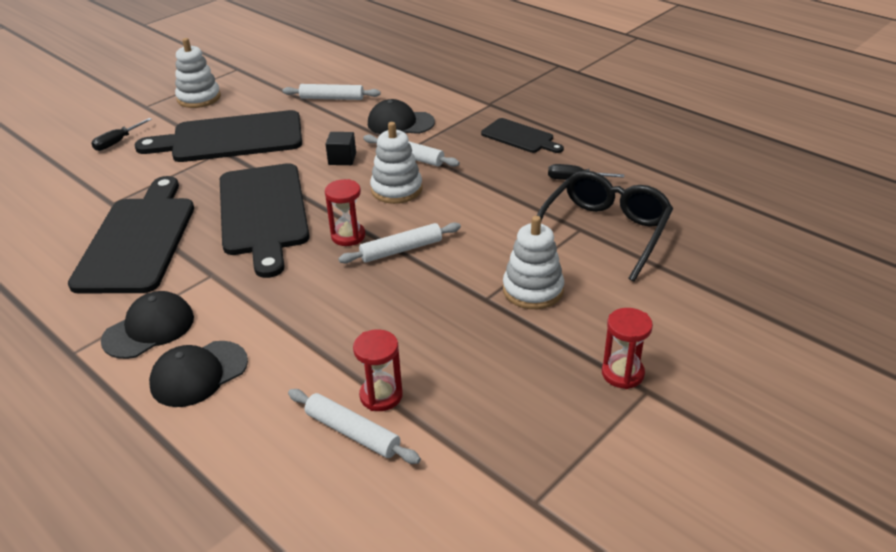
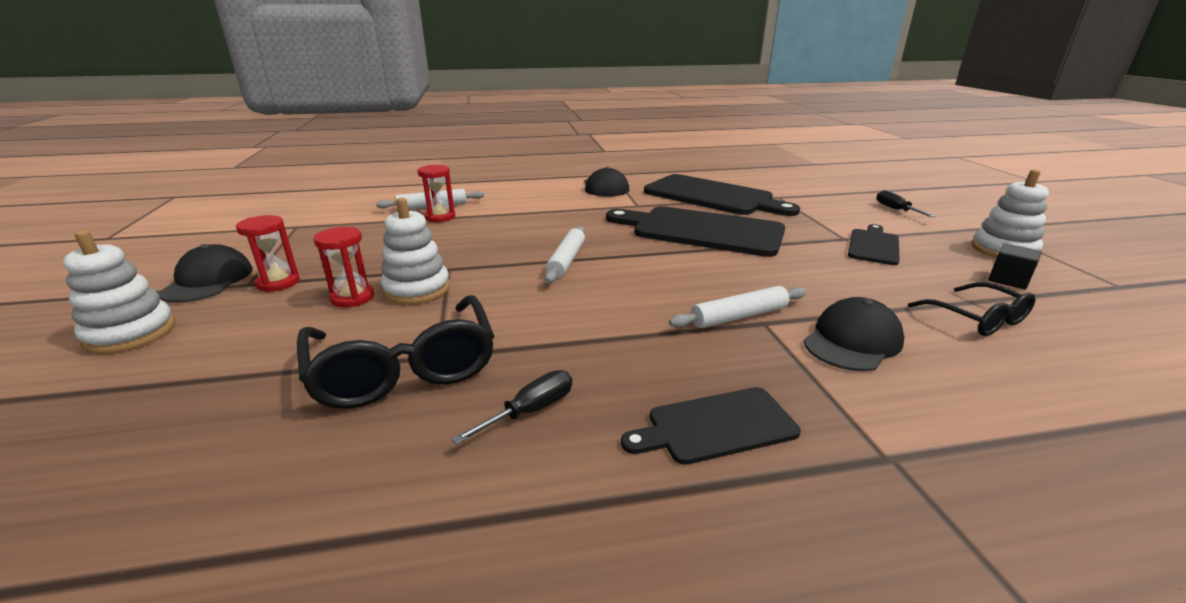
camera: 125 degrees right, 10 degrees down
black cutting board [135,110,302,162] -> black cutting board [848,224,900,265], size x0.52
black cap [149,341,248,407] -> black cap moved to [158,244,253,303]
white rolling pin [282,84,380,100] -> black glasses [908,282,1036,336]
red hourglass [325,179,365,246] -> red hourglass moved to [314,227,374,307]
black cube [326,132,356,165] -> black cube moved to [988,243,1042,290]
white stacking toy [370,122,422,204] -> white stacking toy moved to [63,230,175,354]

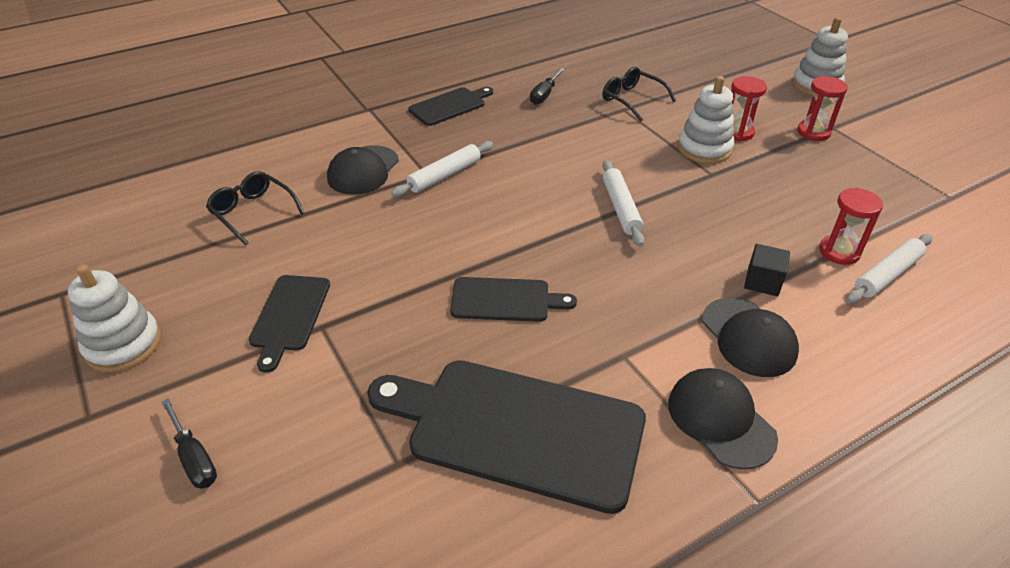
camera: 160 degrees right, 15 degrees up
black cap [158,244,253,303] -> black cap moved to [702,297,799,377]
black glasses [297,295,494,409] -> black glasses [602,67,676,122], size x0.59
black cutting board [606,206,785,257] -> black cutting board [450,277,577,322], size x0.52
black cube [988,243,1042,290] -> black cube moved to [744,244,790,296]

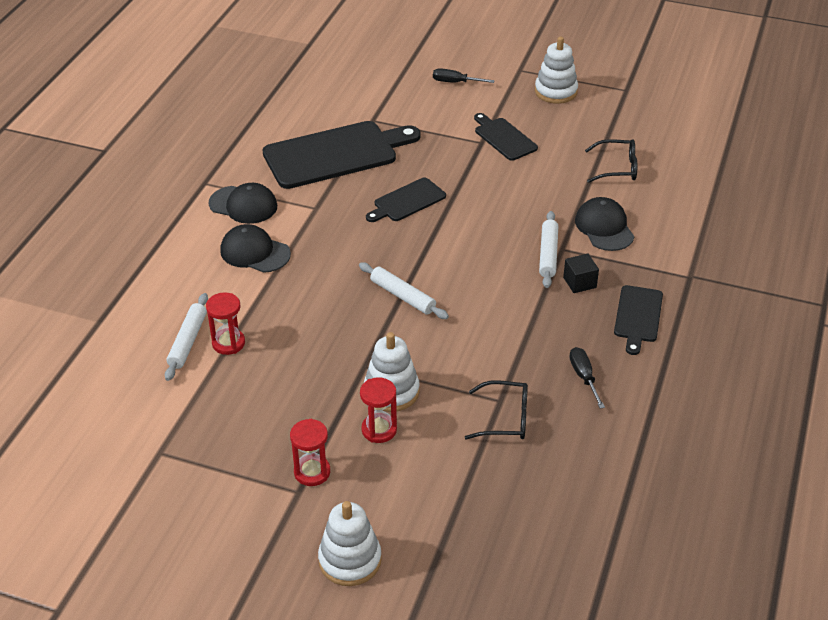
camera: 140 degrees right, 0 degrees up
black cube [744,244,790,296] -> black cube moved to [563,254,599,293]

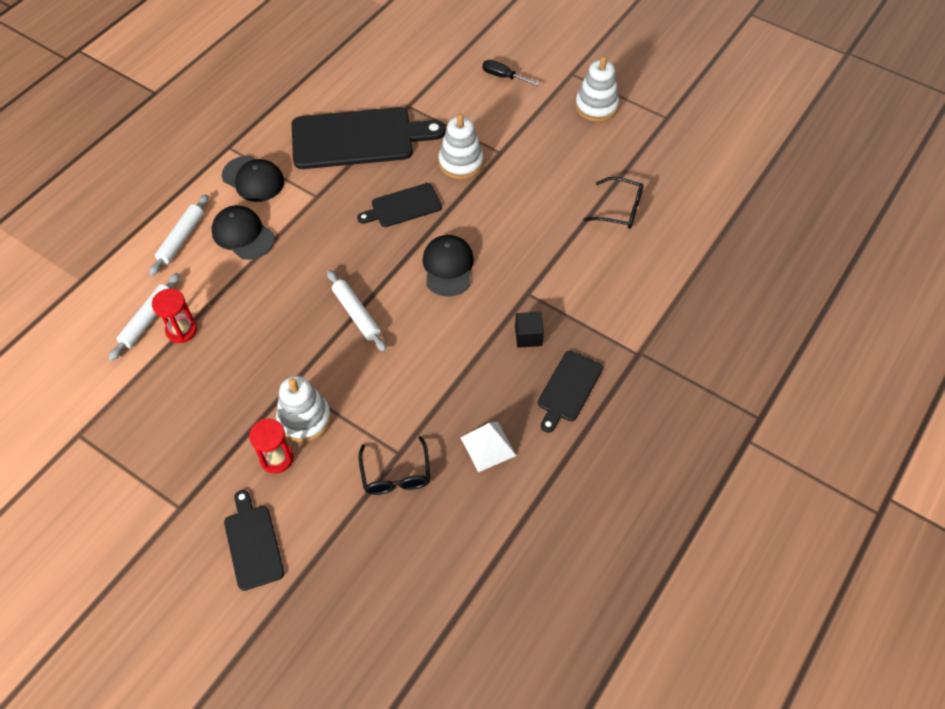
camera: 15 degrees right, 15 degrees up
red hourglass [290,419,330,486] -> none
white stacking toy [318,501,382,586] -> white stacking toy moved to [439,113,483,179]
black glasses [465,380,528,440] -> black glasses turned 60 degrees clockwise [359,436,430,495]
black cutting board [474,113,538,161] -> black cutting board moved to [224,490,284,591]
white rolling pin [539,211,558,288] -> white rolling pin moved to [149,194,208,276]
black screwdriver [569,347,605,409] -> white pyramid [461,422,516,472]
black cap [575,197,634,251] -> black cap moved to [423,235,474,297]

